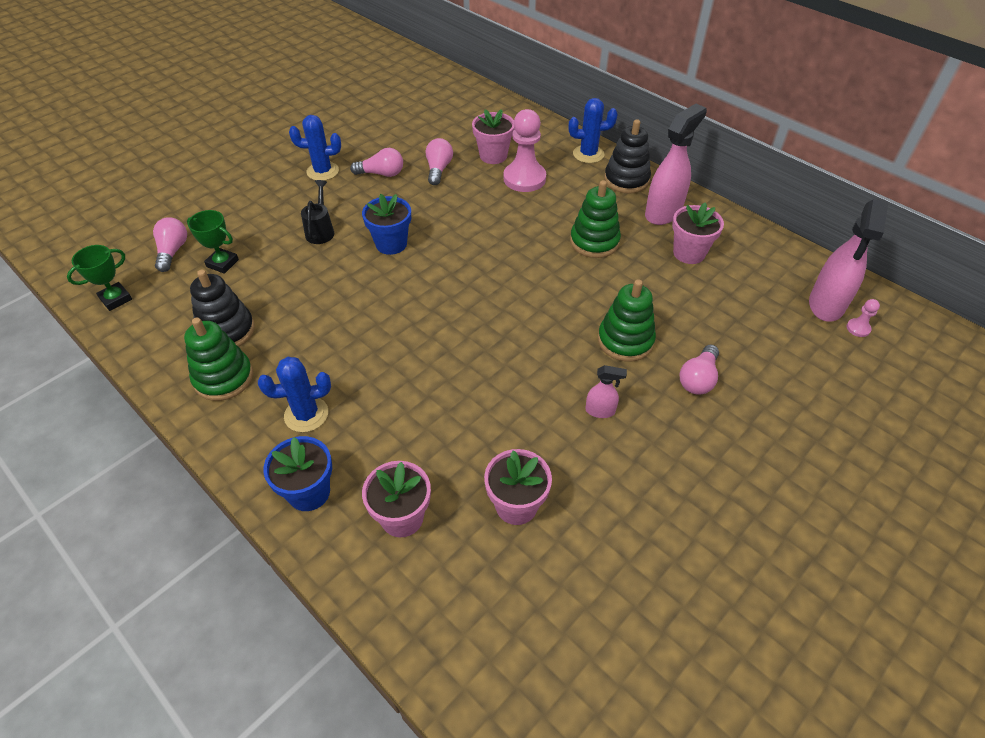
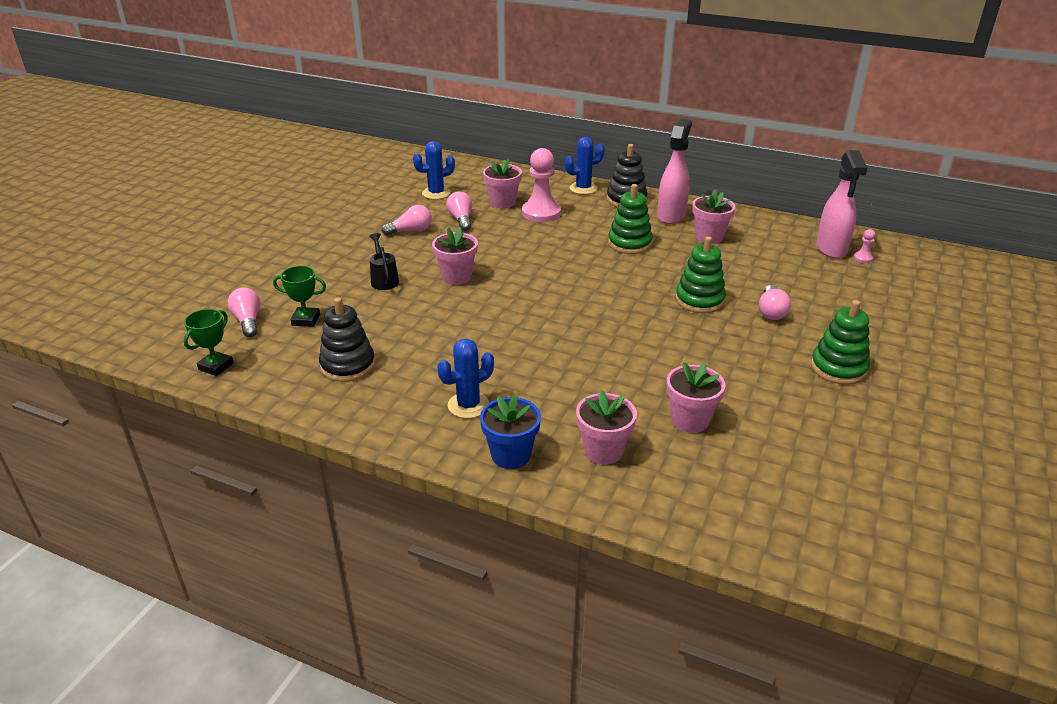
camera: 20 degrees left, 15 degrees down
green stacking toy [184,318,253,401] -> green stacking toy moved to [811,300,870,385]
blue cactus [289,115,341,181] -> blue cactus moved to [413,141,455,199]
blue flower pot [362,194,411,255] -> pink flower pot [432,227,478,285]
pink spray bottle [585,365,627,418] -> none

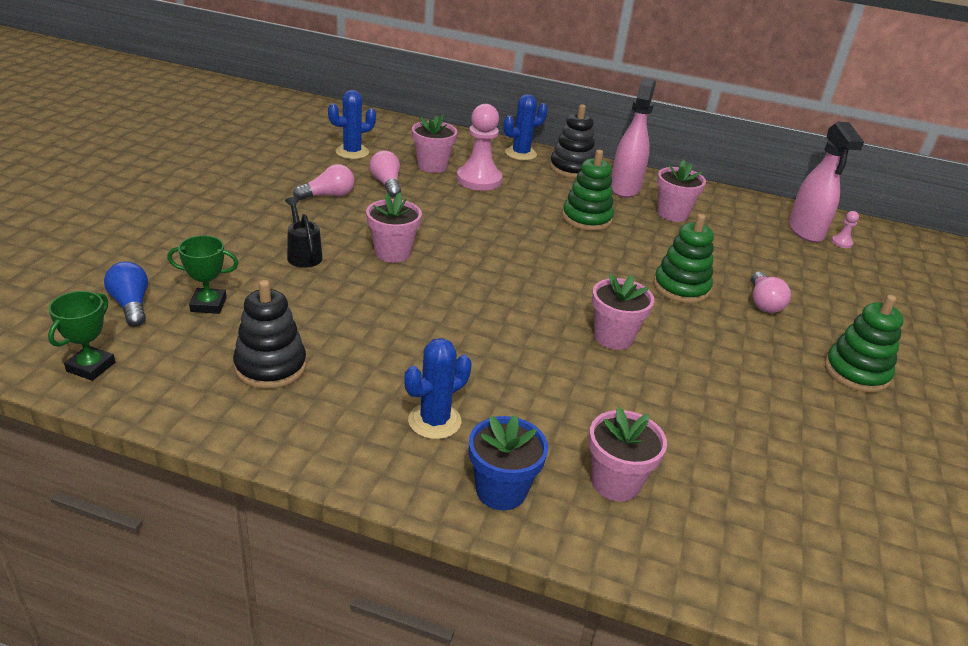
camera: 10 degrees left, 0 degrees up
pink light bulb [228,287,261,337] -> blue light bulb [104,261,148,327]
pink flower pot [666,362,725,433] -> pink flower pot moved to [592,274,654,350]

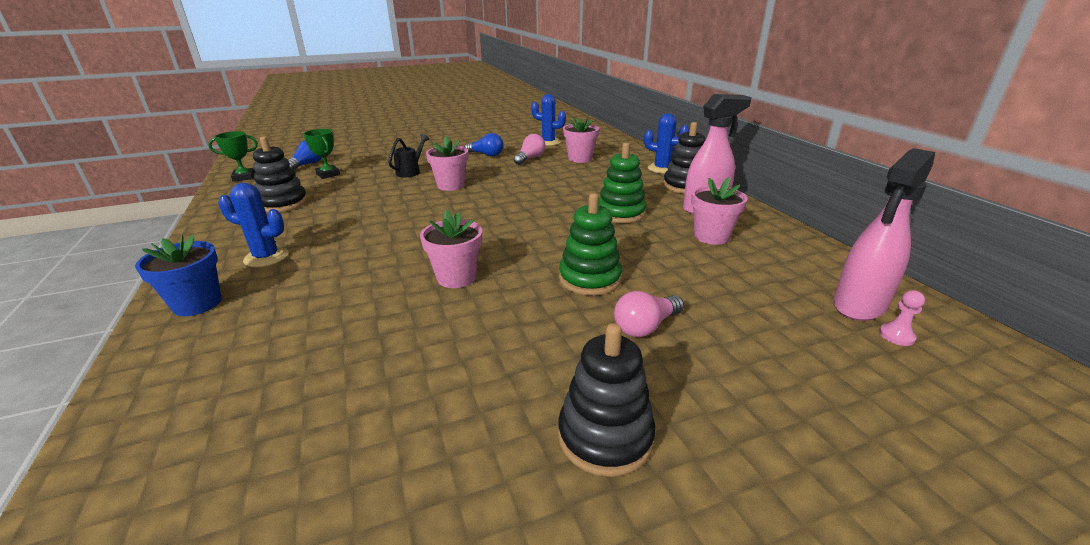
camera: 55 degrees right, 5 degrees down
pink light bulb [293,164,354,200] -> blue light bulb [465,133,504,157]
pink pawn [457,104,502,191] -> none
pink flower pot [589,407,667,502] -> none
green stacking toy [825,295,904,393] -> black stacking toy [558,323,656,477]

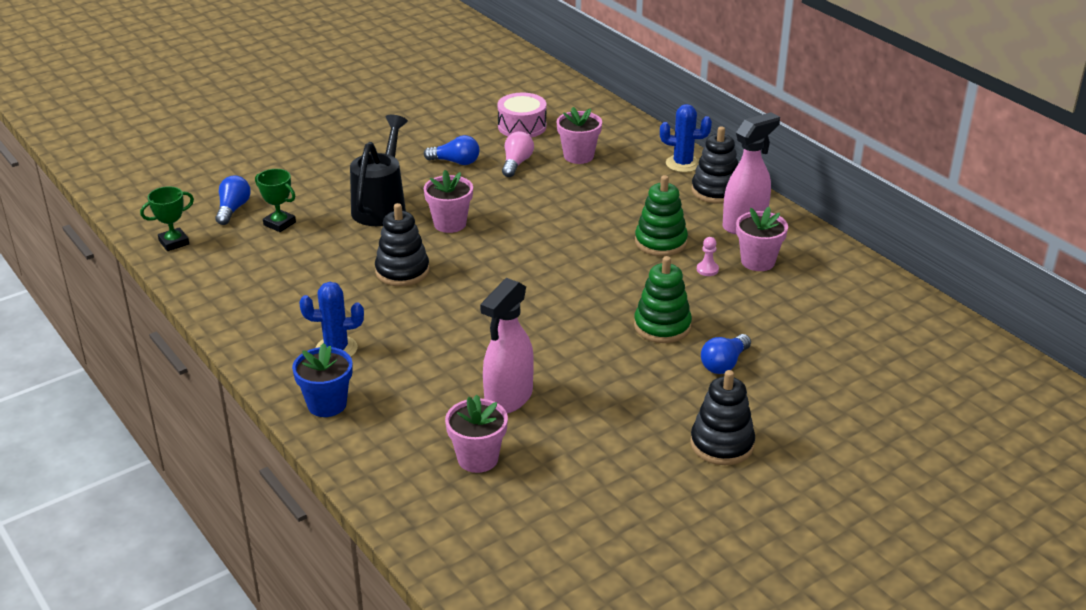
camera: 15 degrees left, 5 degrees up
black stacking toy [253,136,308,212] -> black stacking toy moved to [375,203,429,286]
black watering can [388,134,429,178] -> black watering can [350,115,408,226], size x1.82
pink flower pot [420,210,482,288] -> pink flower pot moved to [445,394,508,473]
blue cactus [531,94,566,146] -> pink drum [497,93,546,138]
pink light bulb [614,291,684,337] -> blue light bulb [701,334,751,374]
pink spray bottle [833,148,935,321] -> pink spray bottle moved to [480,278,534,414]
pink pawn [879,290,925,346] -> pink pawn moved to [697,237,719,276]

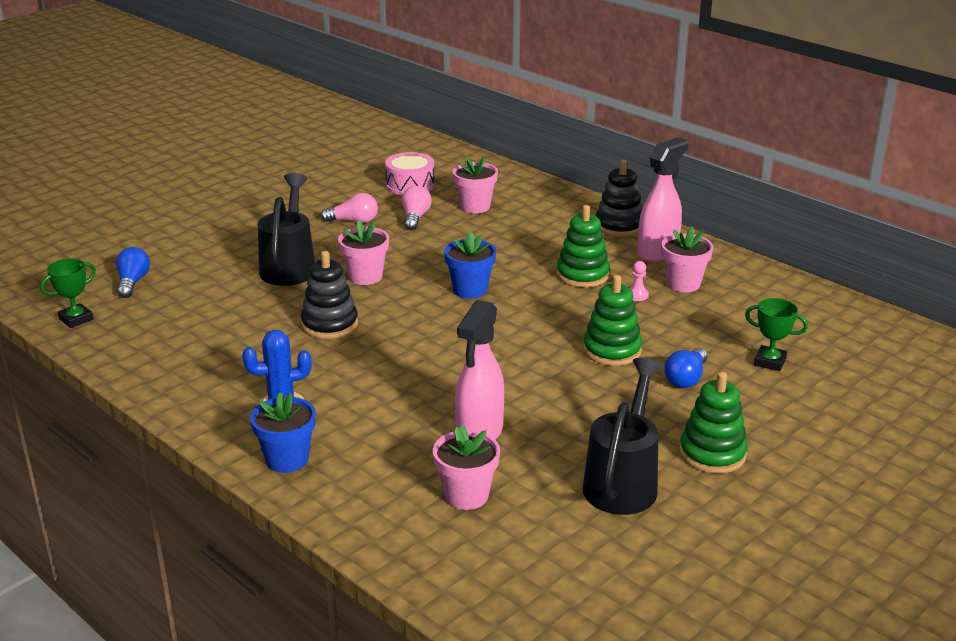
camera: 10 degrees left, 5 degrees down
green trophy [255,169,296,232] -> green trophy moved to [745,298,808,371]
blue light bulb [424,135,480,165] -> pink light bulb [320,193,378,223]
blue cactus [660,104,712,172] -> none
black stacking toy [690,370,755,465] -> green stacking toy [679,372,748,474]
none -> blue flower pot [444,231,496,298]
none -> black watering can [583,358,663,515]

